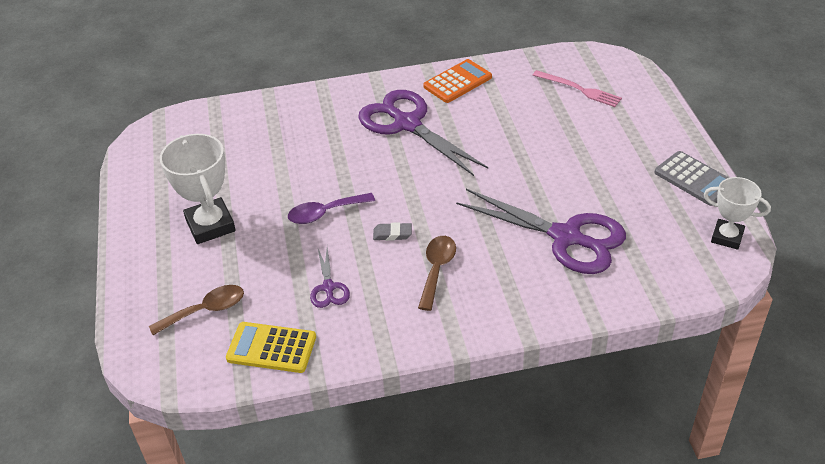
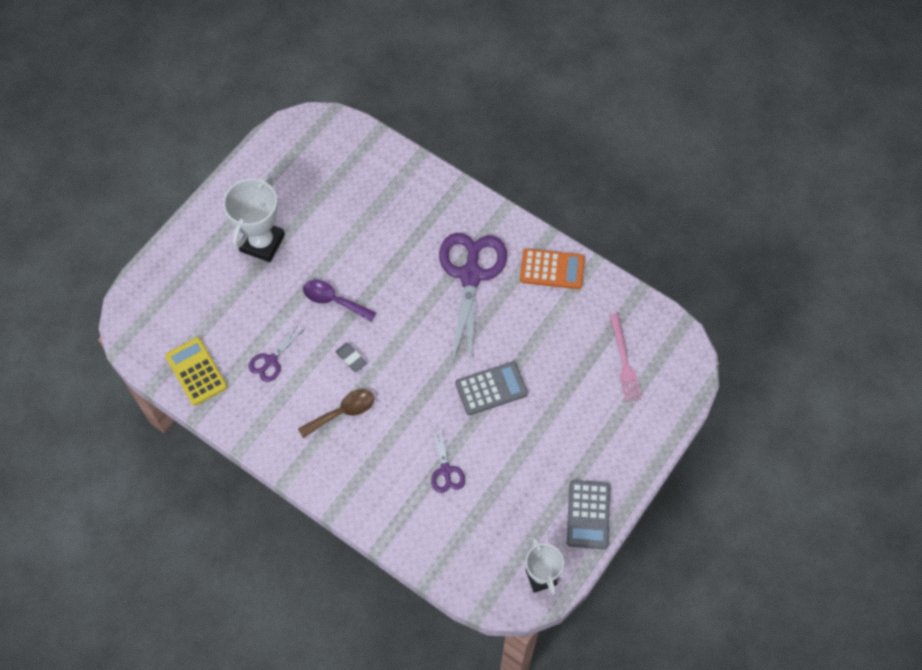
camera: 45 degrees right, 20 degrees up
brown spoon [149,285,244,335] -> none
purple scissors [456,189,626,274] -> purple scissors [431,426,465,493], size x0.46
none -> grey calculator [455,362,528,415]

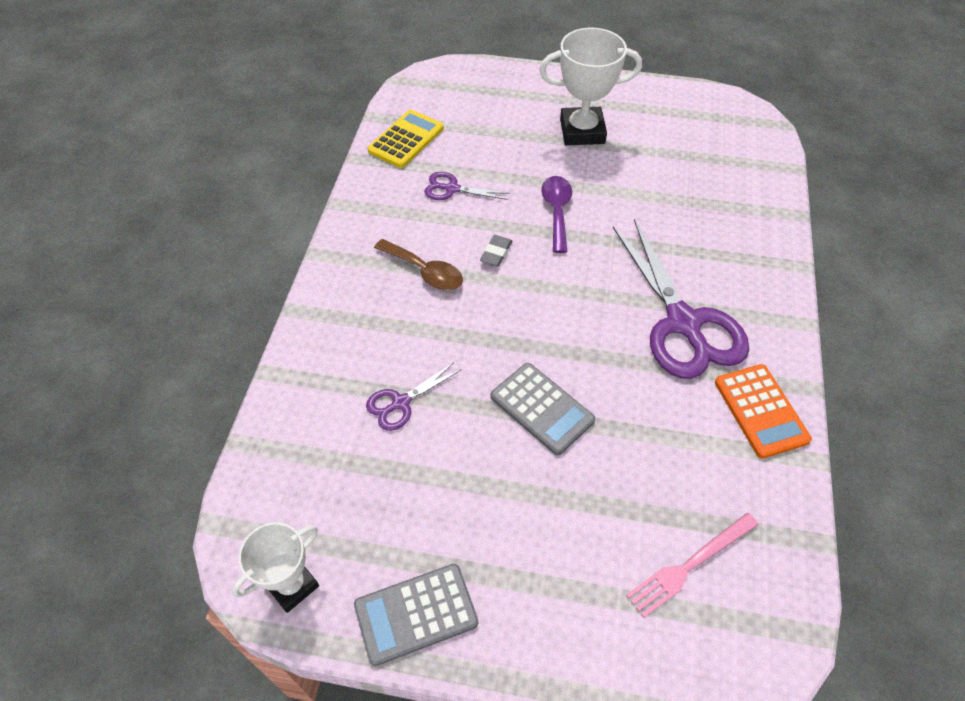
camera: 65 degrees right, 10 degrees down
purple scissors [439,233,507,367] -> purple scissors turned 90 degrees clockwise [613,219,749,379]

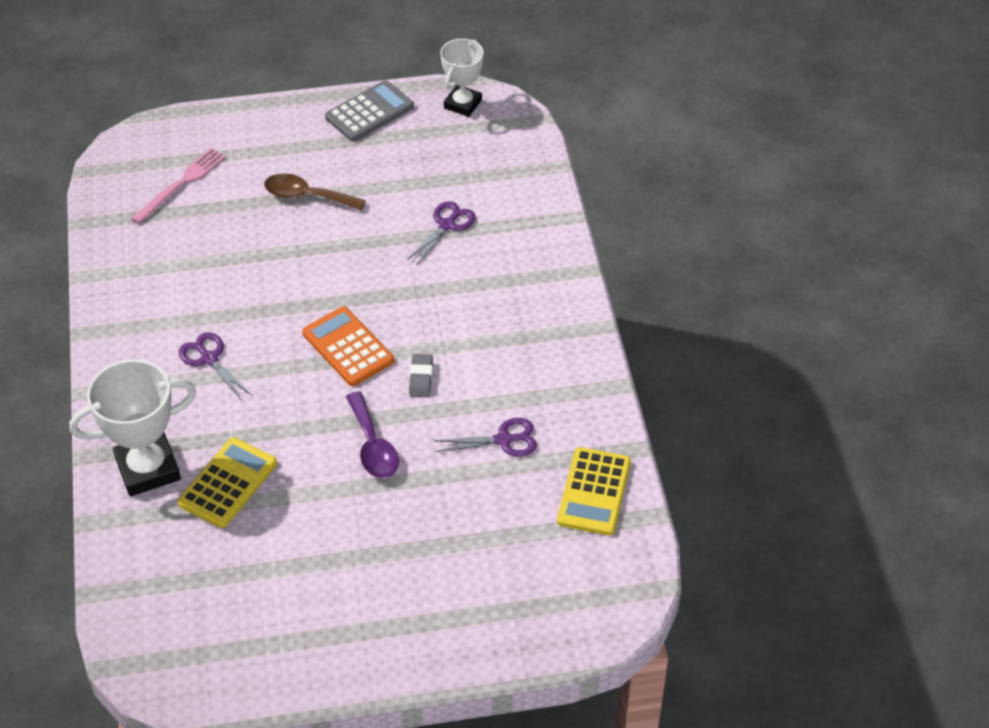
camera: 160 degrees right, 5 degrees down
brown spoon [374,239,463,290] -> brown spoon moved to [264,173,366,211]
grey calculator [491,363,595,455] -> none
white trophy [539,28,642,145] -> white trophy moved to [69,360,196,496]
purple scissors [613,219,749,379] -> purple scissors [179,332,252,400], size x0.46
orange calculator [715,364,812,459] -> orange calculator moved to [302,306,394,386]
none -> yellow calculator [178,437,277,528]

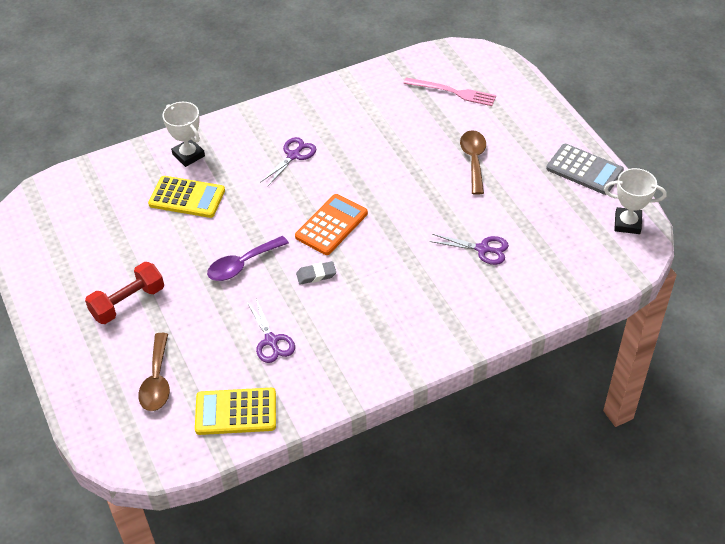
camera: 75 degrees right, 0 degrees up
white trophy [69,360,196,496] -> white trophy [163,102,205,167], size x0.64
none -> red dumbbell [85,262,164,324]
none -> brown spoon [138,333,170,411]

